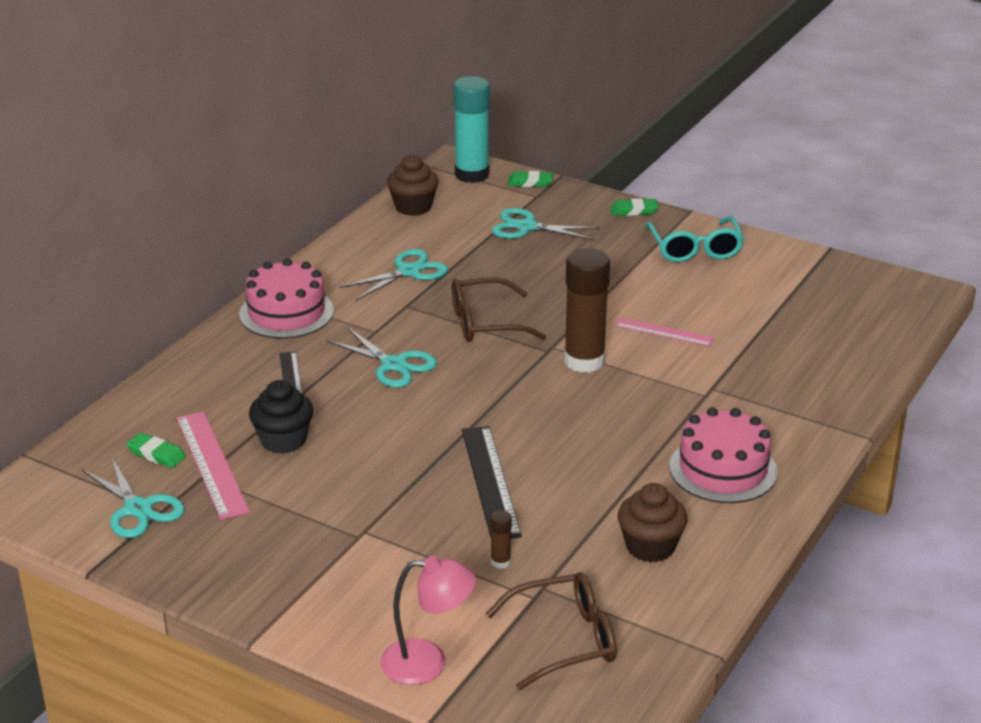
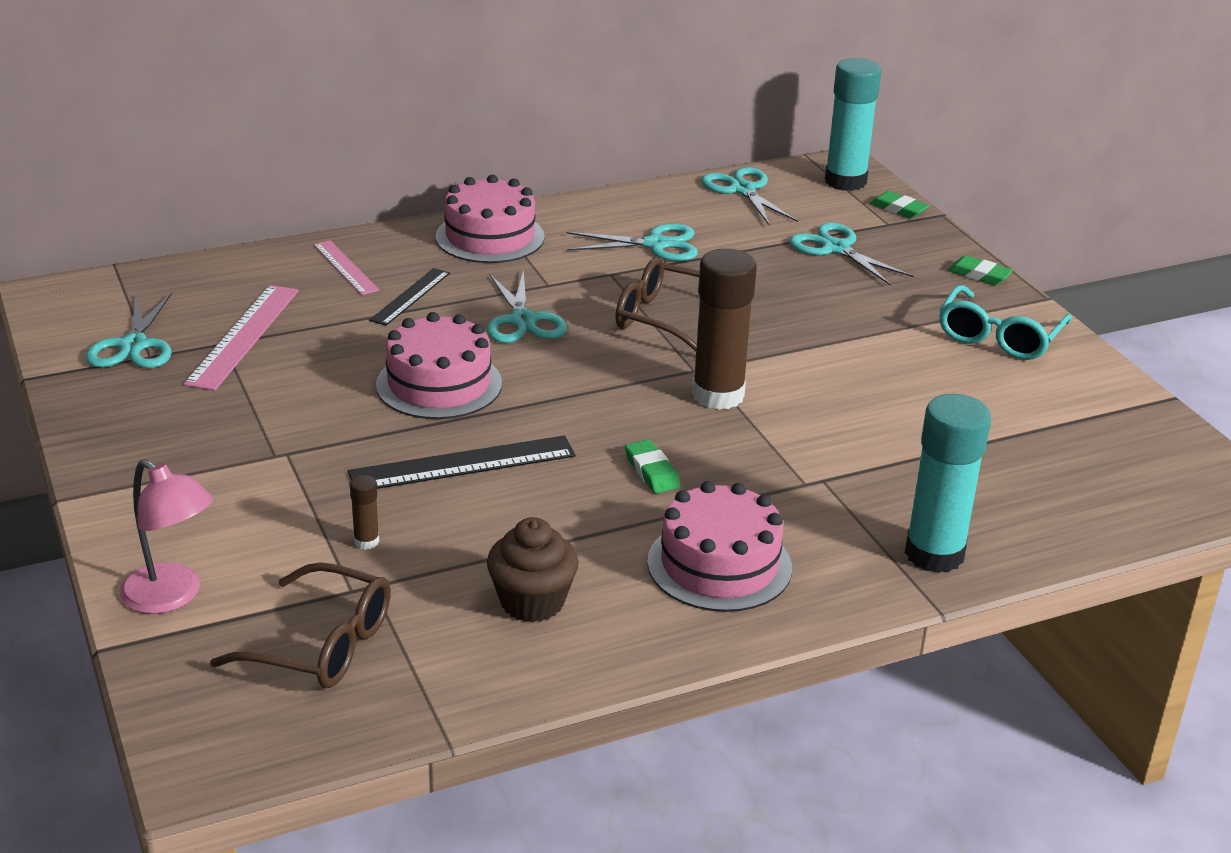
camera: 35 degrees right, 0 degrees up
green eraser [127,433,186,468] -> green eraser moved to [625,439,680,494]
black cupcake [249,380,313,454] -> none
brown cupcake [387,155,438,216] -> turquoise scissors [701,167,798,226]
black ruler [462,426,522,538] -> black ruler turned 45 degrees clockwise [348,435,575,489]
pink ruler [614,317,715,346] -> pink ruler moved to [313,240,379,295]
none -> pink cake [376,312,502,419]
none -> turquoise glue stick [905,394,991,573]

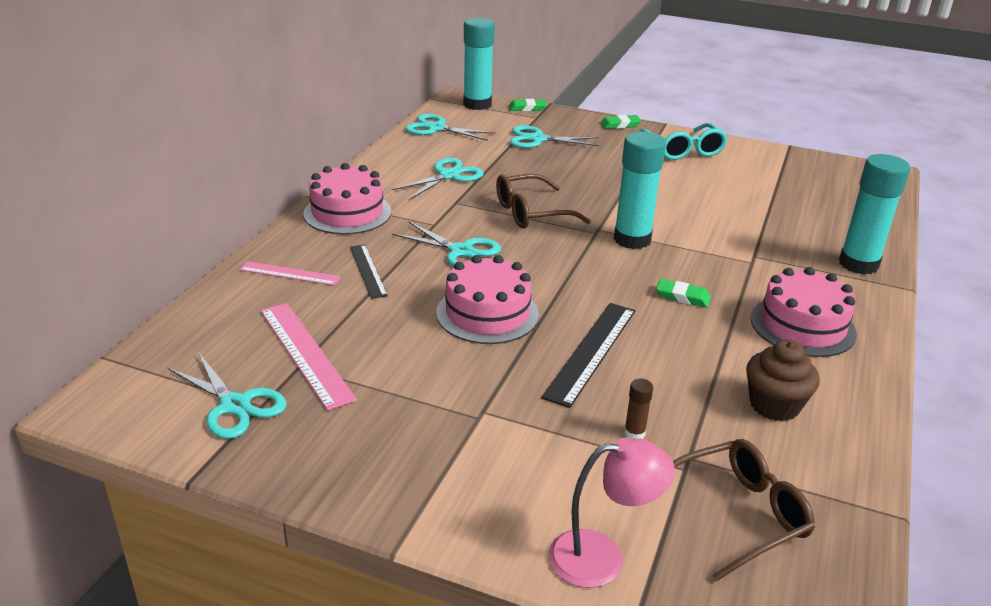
camera: 45 degrees left, 0 degrees up
brown glue stick [692,249,757,410] -> turquoise glue stick [614,131,666,249]

